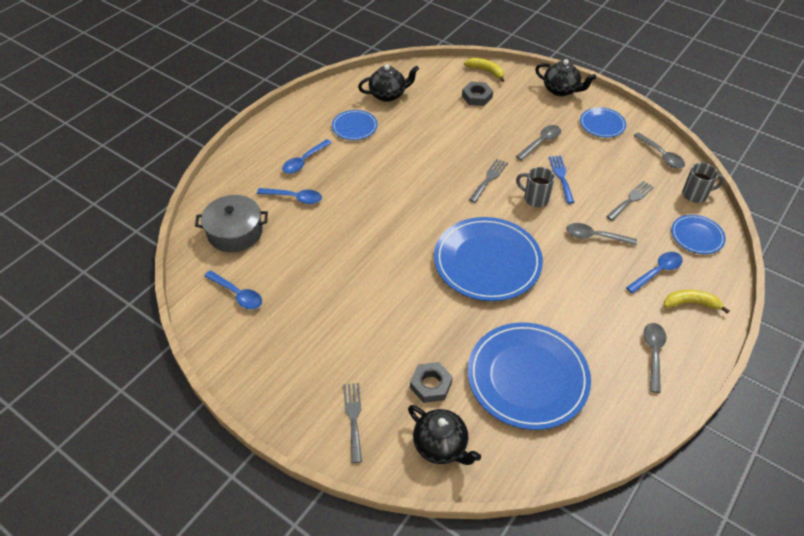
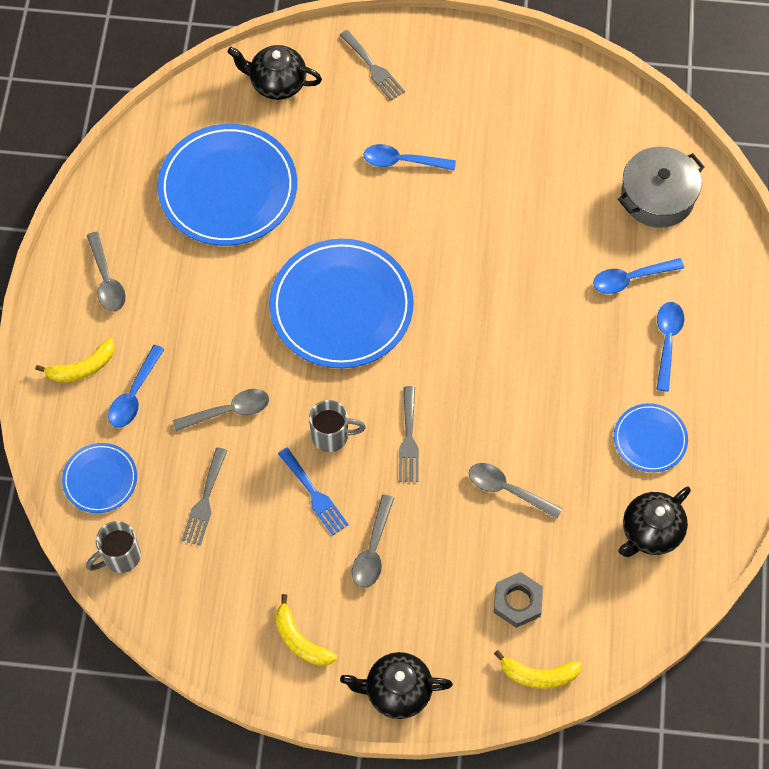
camera: 150 degrees right, 15 degrees up
blue spoon [204,270,262,309] -> blue spoon moved to [364,144,456,171]
grey nut [410,362,453,403] -> none
blue plate [580,107,626,138] -> yellow banana [275,594,337,666]
grey spoon [633,132,685,168] -> grey spoon moved to [469,463,563,519]

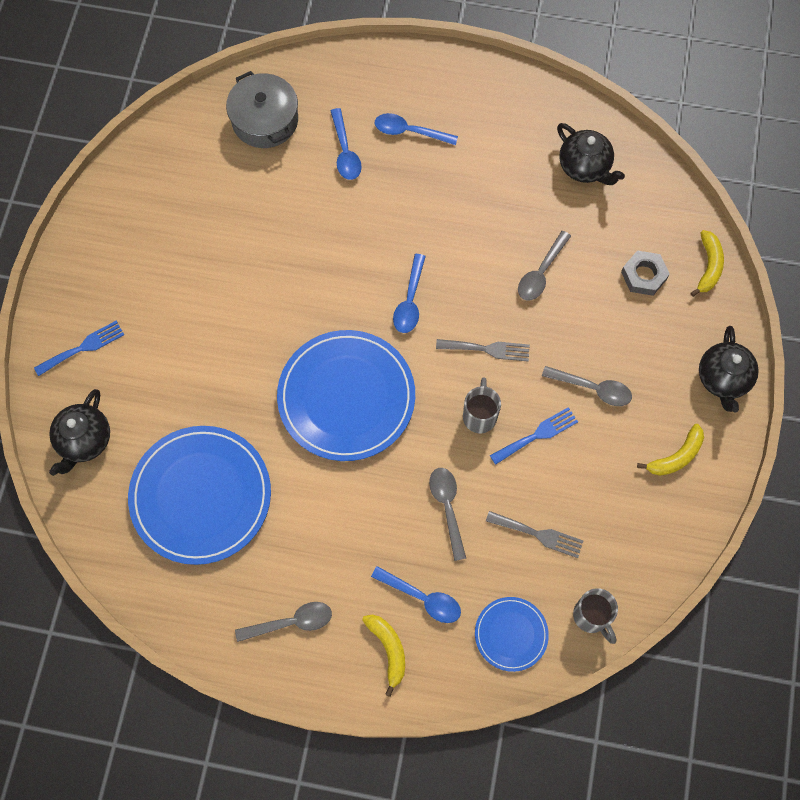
camera: 85 degrees left, 5 degrees up
grey fork [340,30,405,101] -> blue fork [34,321,124,376]
blue spoon [364,144,456,171] -> blue spoon moved to [393,254,426,333]
blue plate [614,403,688,472] -> none

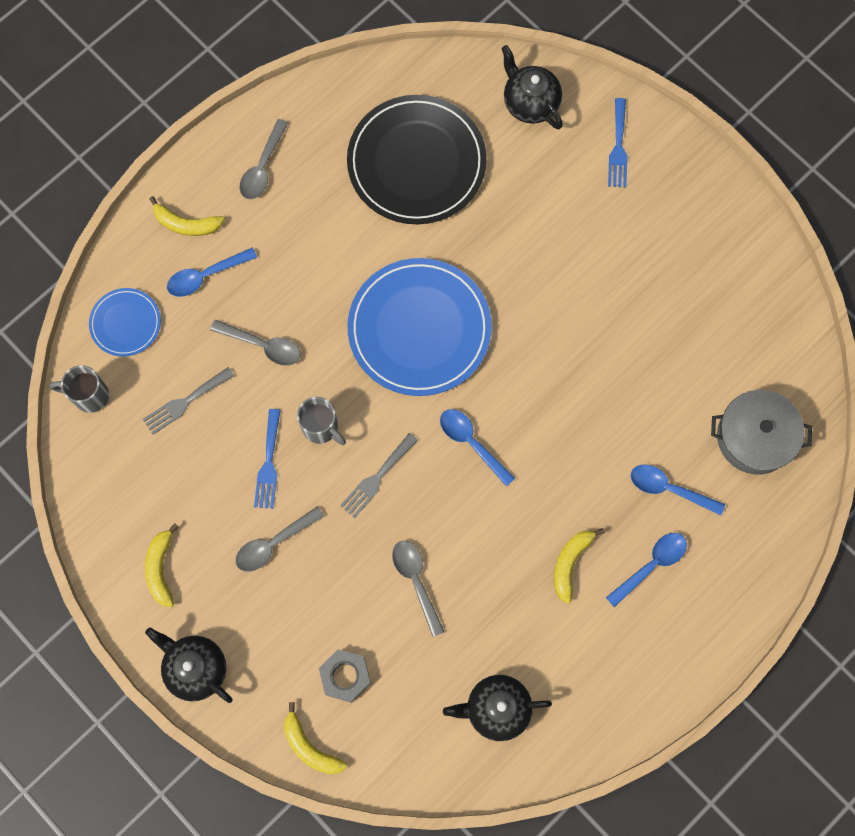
camera: 125 degrees right, 5 degrees up
blue plate [128,426,271,565] -> black plate [347,95,487,224]
none -> yellow banana [554,528,605,604]

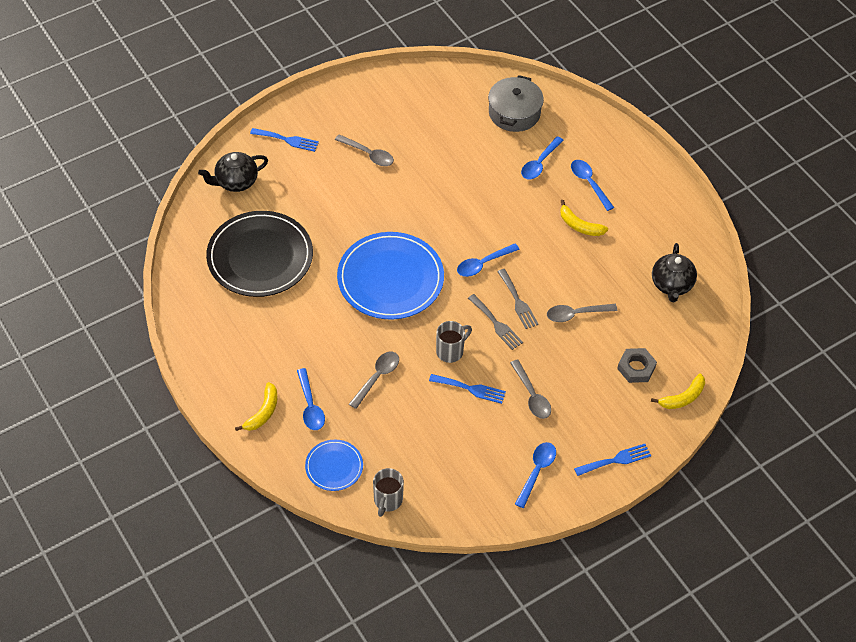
camera: 80 degrees left, 20 degrees down
grey fork [143,367,234,434] -> grey fork moved to [497,269,539,329]
yellow banana [145,523,179,607] -> blue spoon [515,442,556,508]
black teapot [145,627,232,703] -> blue fork [574,444,651,476]
grey spoon [240,119,288,199] -> grey spoon moved to [335,134,394,166]

